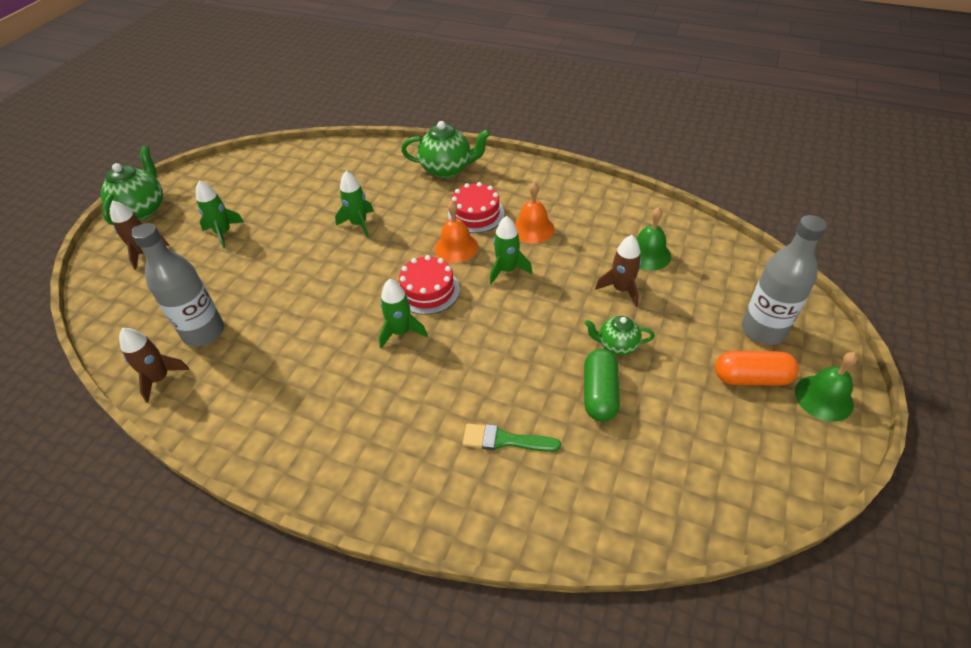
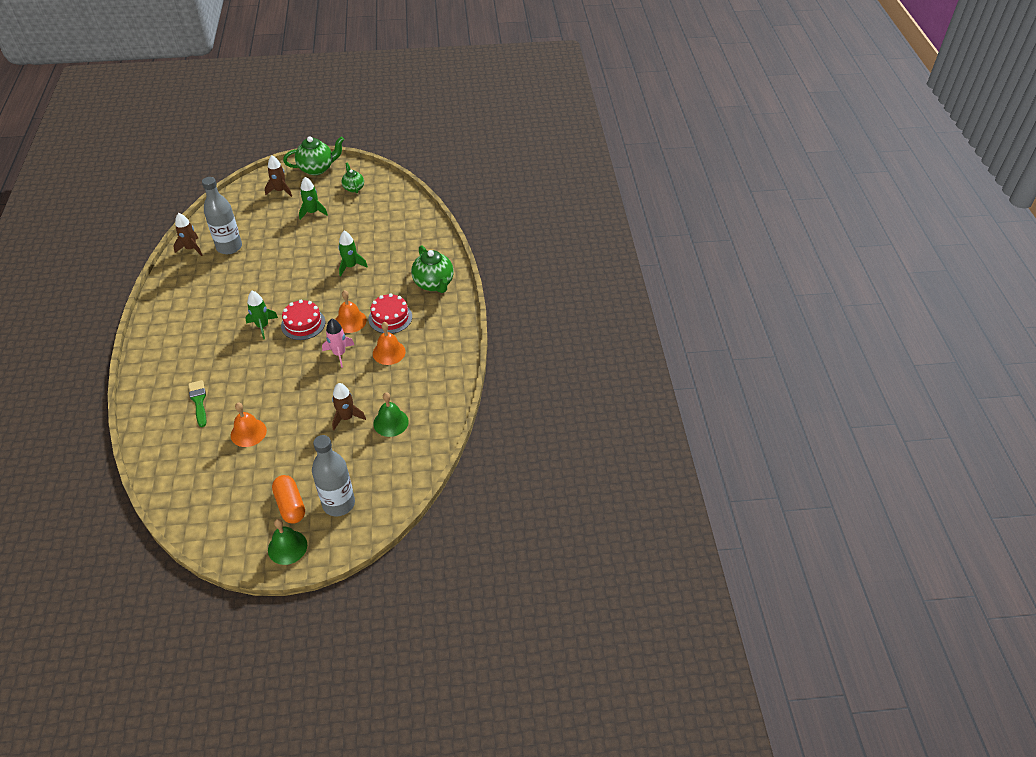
camera: 60 degrees right, 0 degrees up
green rocket [490,216,532,284] -> pink rocket [322,319,354,368]
green capsule [584,349,620,421] -> orange bell [231,403,267,447]
green teapot [585,316,655,355] -> green teapot moved to [341,163,364,193]

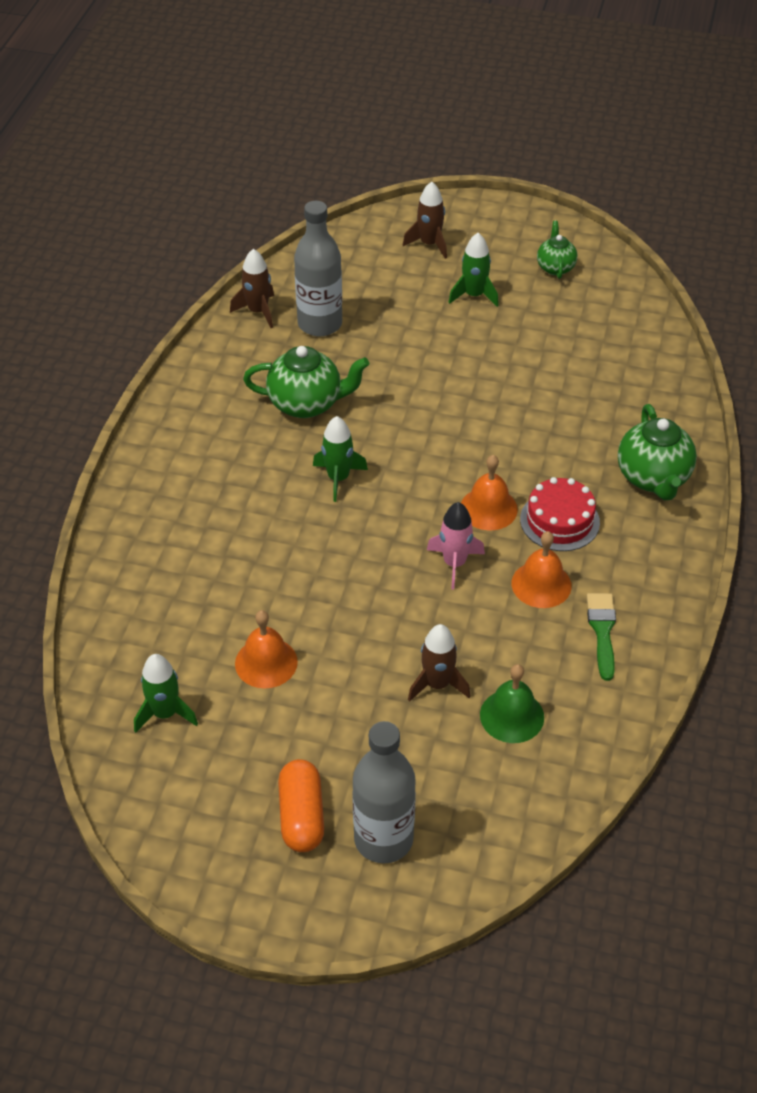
camera: 20 degrees right, 0 degrees up
green brush [188,380,207,427] -> green brush moved to [587,593,616,681]
green bell [268,519,307,565] -> none
red cake [281,300,325,340] -> none
green teapot [283,136,344,175] -> green teapot moved to [243,346,369,418]
green rocket [338,231,368,277] -> green rocket moved to [134,654,198,733]

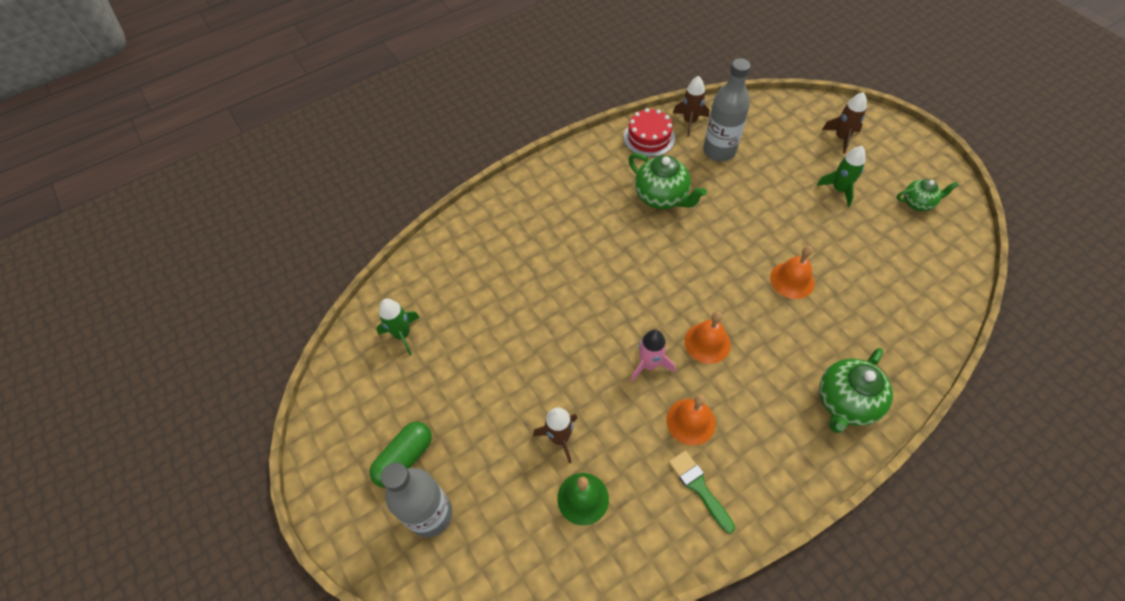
camera: 45 degrees right, 10 degrees up
orange bell [235,610,298,688] -> orange bell moved to [770,246,815,299]
orange capsule [278,759,324,852] -> green capsule [370,422,432,488]
green rocket [313,416,368,502] -> none
red cake [520,477,600,551] -> red cake moved to [624,108,675,157]
green teapot [537,221,577,279] -> green teapot turned 45 degrees clockwise [897,179,959,211]
green brush [587,593,616,681] -> green brush turned 75 degrees counterclockwise [669,451,735,533]

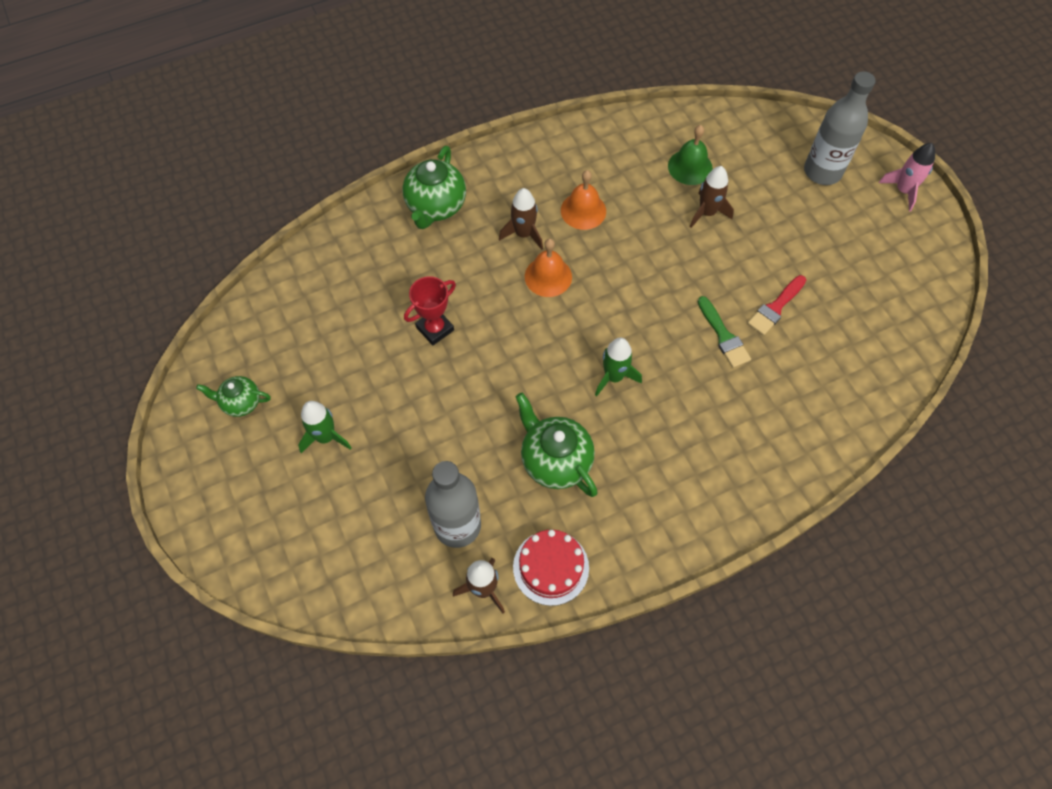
camera: 175 degrees left, 5 degrees up
green capsule [370,422,432,488] -> none
green rocket [376,299,420,355] -> green rocket moved to [595,338,642,396]
pink rocket [631,329,675,382] -> pink rocket moved to [879,143,935,211]
green brush [669,451,735,533] -> green brush moved to [698,296,751,368]
orange bell [770,246,815,299] -> red trophy [404,276,456,345]
green teapot [819,348,893,433] -> green teapot turned 150 degrees clockwise [402,146,466,229]
brown rocket [822,92,867,154] -> brown rocket moved to [499,188,543,250]
none -> red brush [747,275,806,335]

